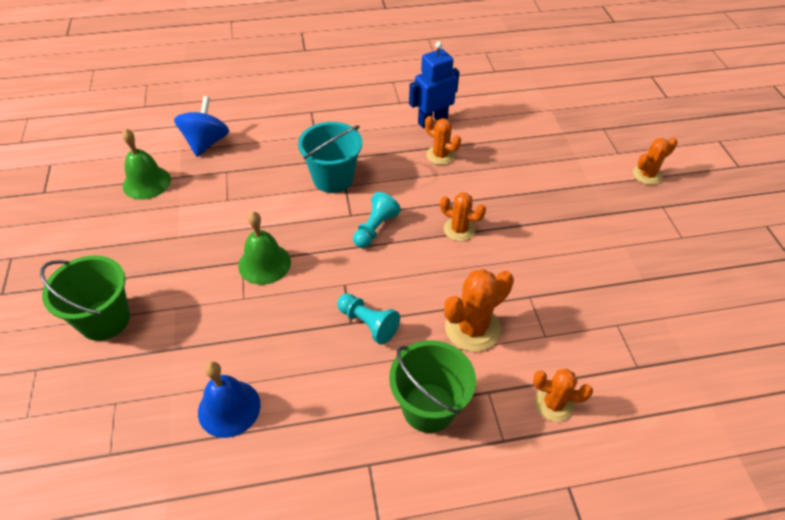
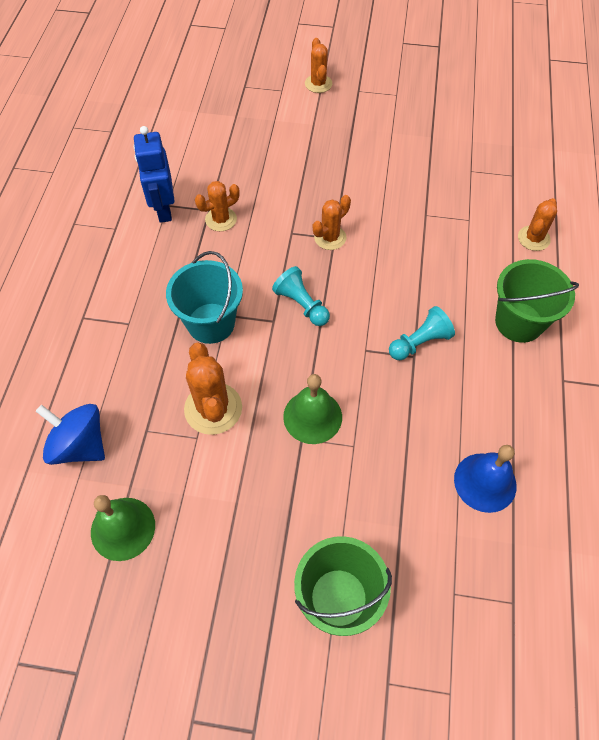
camera: 70 degrees left, 10 degrees up
orange cactus [444,269,514,352] -> orange cactus moved to [184,343,242,435]

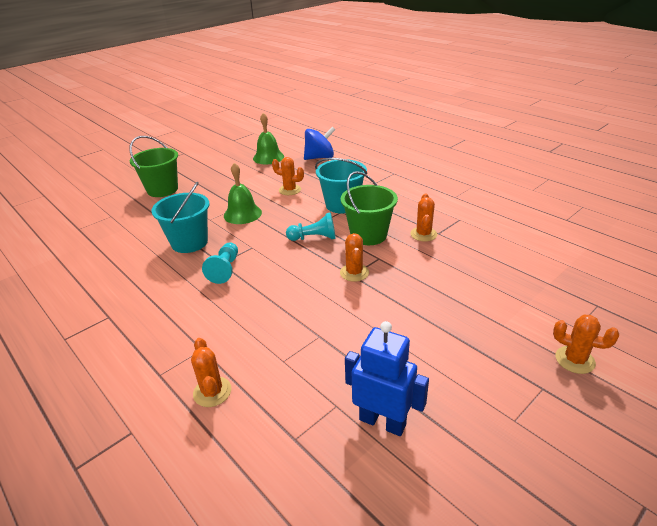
camera: 130 degrees right, 25 degrees down
blue robot [134,126,175,223] -> blue robot moved to [345,321,429,436]
orange cactus [184,343,242,435] -> orange cactus [272,157,304,195], size x0.64
blue bell [454,445,516,513] -> none
green bucket [495,259,579,343] -> green bucket moved to [341,171,398,245]
none -> turquoise bucket [151,181,209,253]

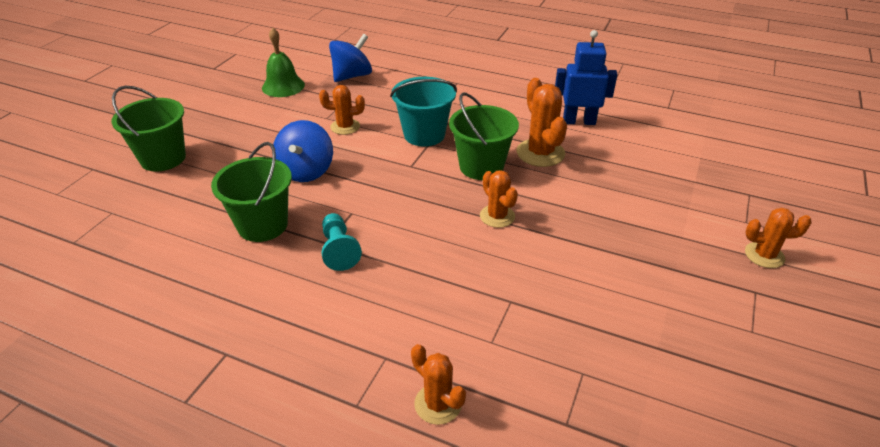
camera: 25 degrees left, 5 degrees up
turquoise bucket [151,181,209,253] -> green bucket [211,142,292,242]
green bell [224,163,262,224] -> blue spinning top [273,120,333,182]
turquoise pawn [286,212,336,241] -> none
blue robot [345,321,429,436] -> blue robot moved to [555,30,618,125]
orange cactus [410,194,437,242] -> orange cactus [517,78,567,167], size x1.55

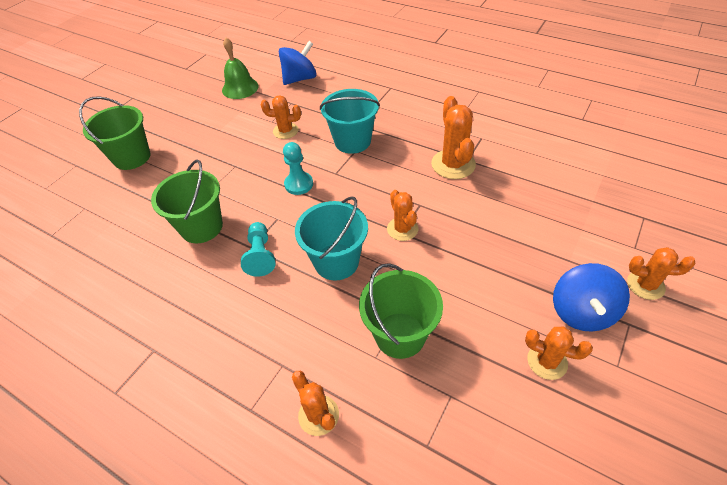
camera: 10 degrees right, 10 degrees up
blue spinning top [273,120,333,182] -> blue spinning top moved to [553,263,630,332]
green bucket [449,92,519,180] -> green bucket moved to [359,263,443,359]
blue robot [555,30,618,125] -> none
none -> turquoise pawn [283,142,313,195]
none -> turquoise bucket [295,196,368,281]
none -> orange cactus [525,327,593,380]

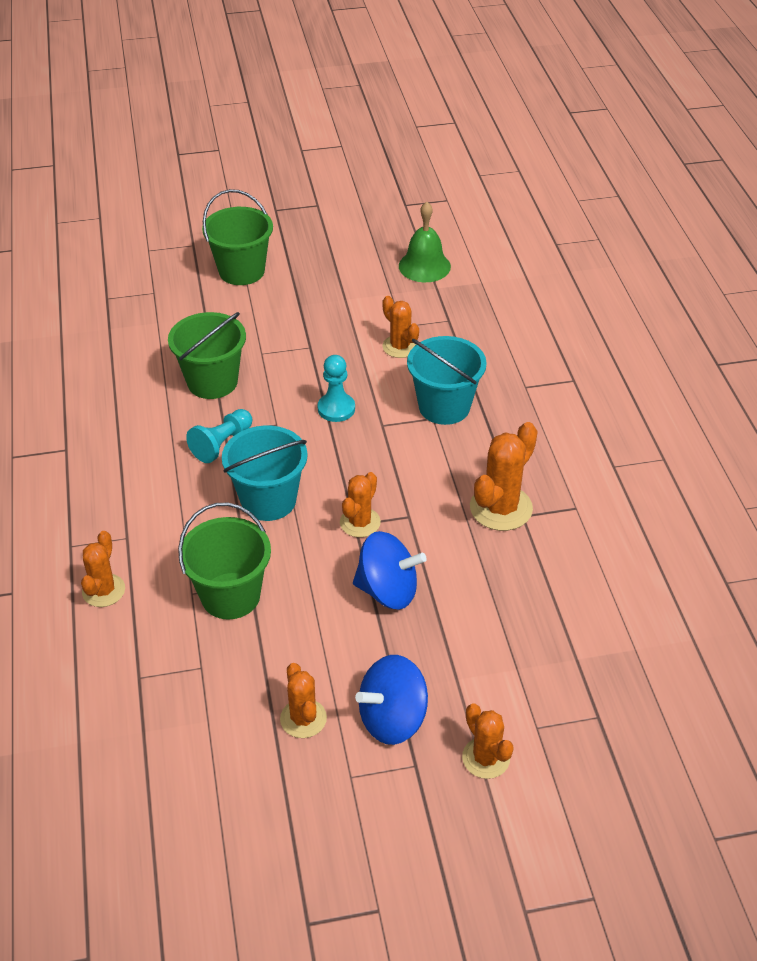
camera: 45 degrees right, 5 degrees down
blue spinning top [279,41,317,85] -> blue spinning top moved to [353,531,427,610]

